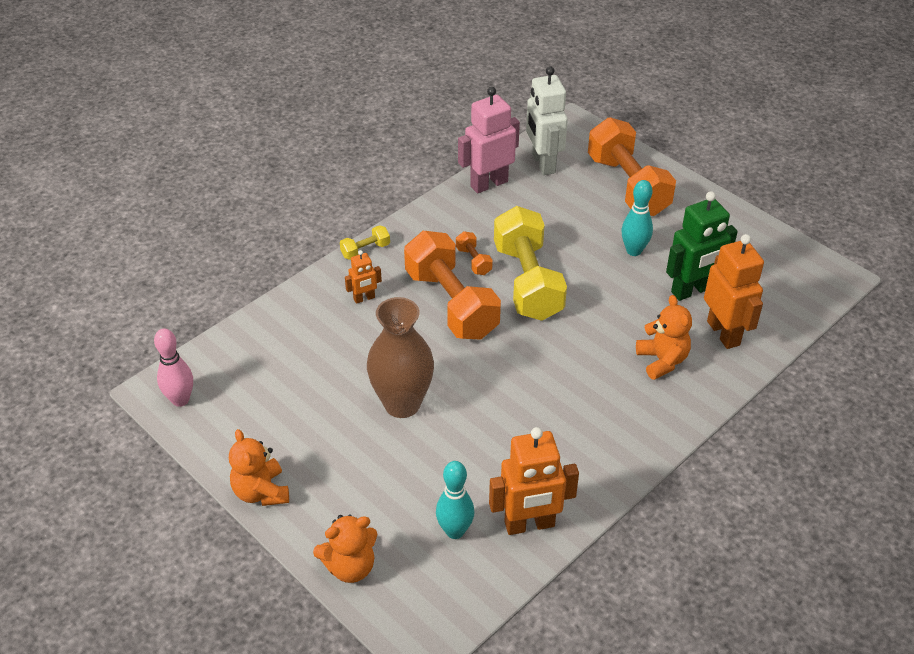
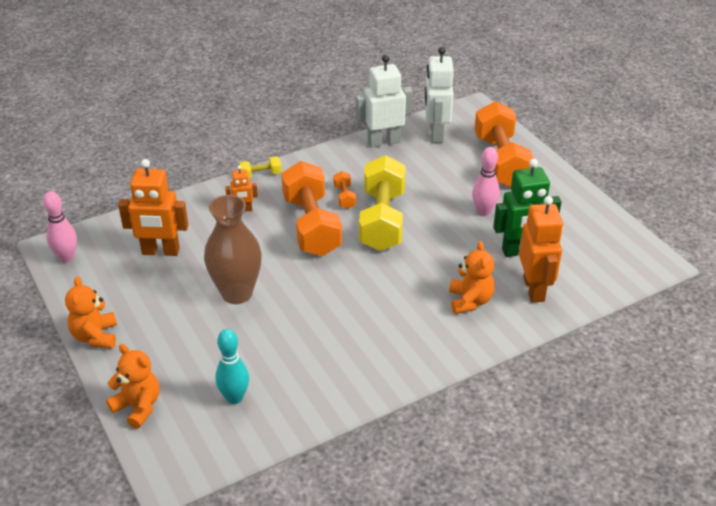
camera: 15 degrees right, 5 degrees down
orange teddy bear [313,515,377,583] -> orange teddy bear turned 135 degrees counterclockwise [106,344,159,429]
pink robot [458,87,520,194] -> white robot [356,55,413,148]
orange robot [489,427,579,535] -> orange robot moved to [118,159,188,256]
turquoise bowling pin [621,180,653,256] -> pink bowling pin [472,147,500,216]

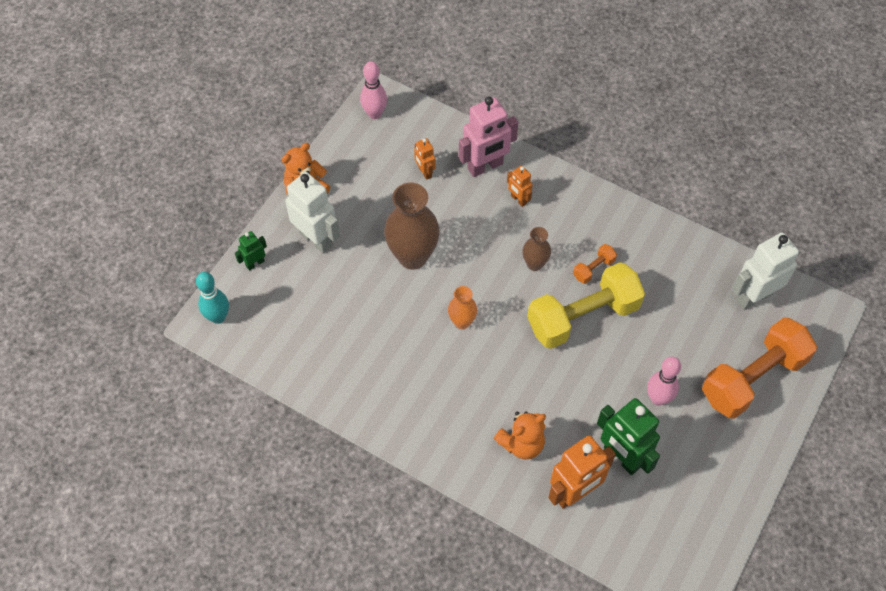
camera: 60 degrees right, 20 degrees up
orange teddy bear [106,344,159,429] -> green robot [235,231,267,271]
orange robot [118,159,188,256] -> orange robot [414,138,435,180], size x0.51
turquoise bowling pin [216,329,249,404] -> turquoise bowling pin moved to [196,272,229,324]
yellow dumbbell [239,156,282,178] -> none
orange dumbbell [281,161,342,256] -> brown vase [522,227,551,271]
white robot [356,55,413,148] -> white robot moved to [285,172,340,254]
none -> orange vase [448,286,477,329]
none -> pink robot [459,97,518,177]

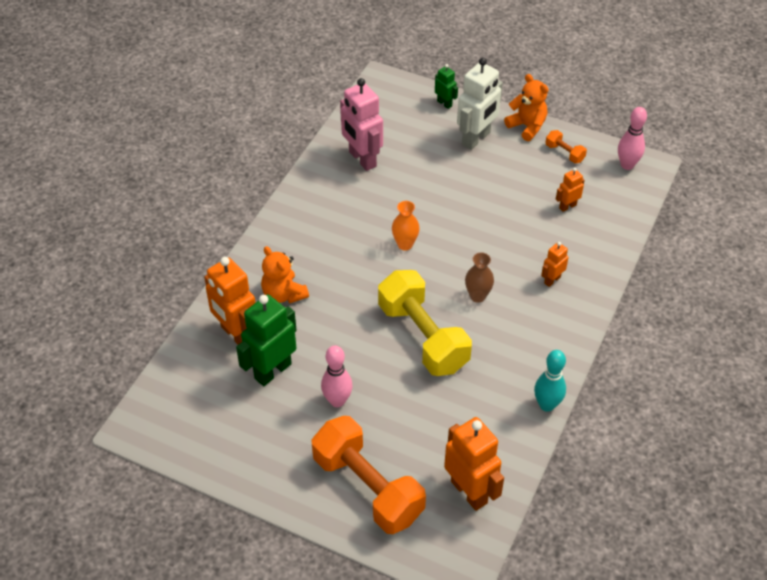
camera: 85 degrees right, 10 degrees down
turquoise bowling pin [196,272,229,324] -> turquoise bowling pin moved to [534,350,566,412]
brown vase [384,182,440,269] -> none
pink robot [459,97,518,177] -> pink robot moved to [340,78,383,171]
orange dumbbell [573,244,617,284] -> orange dumbbell moved to [545,130,587,163]
white robot [732,233,799,310] -> orange robot [444,417,504,511]

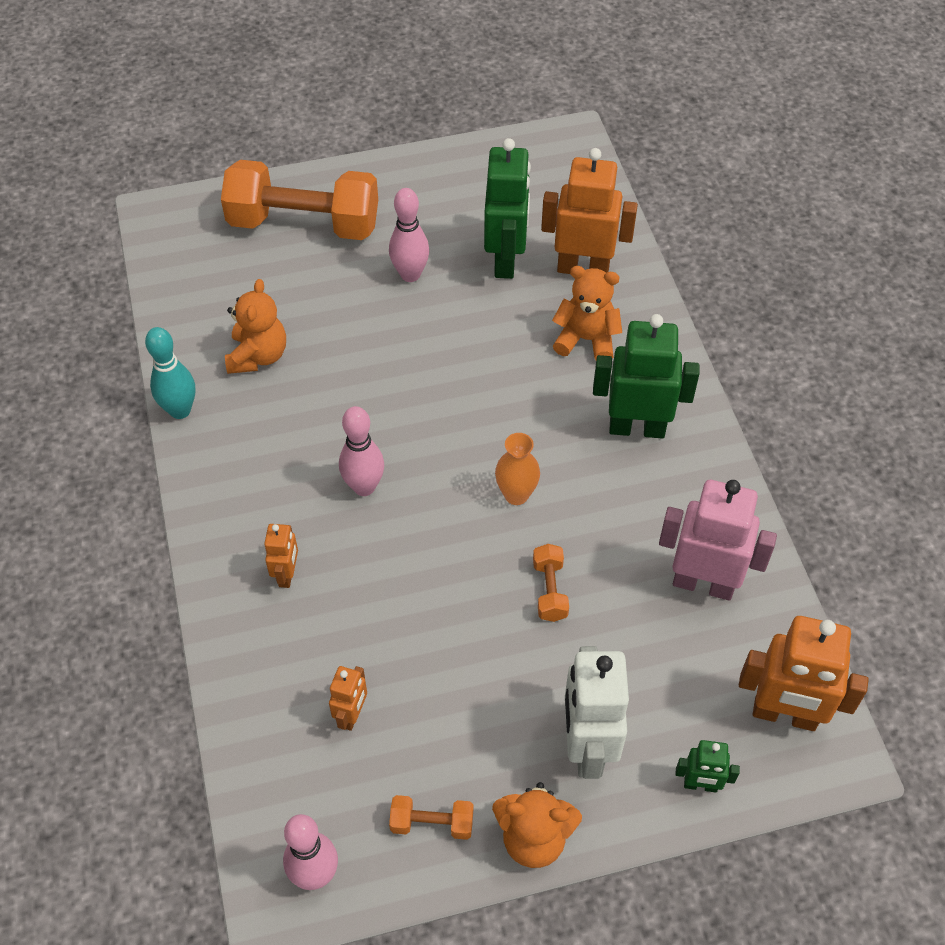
camera: 140 degrees right, 5 degrees up
yellow dumbbell [378,270,472,376] -> none
orange robot [444,417,504,511] -> orange robot moved to [739,616,869,731]
brown vase [465,252,494,303] -> pink bowling pin [339,406,384,496]
none -> orange teddy bear [225,279,286,374]
none -> orange dumbbell [533,544,569,622]
none -> green robot [593,314,700,439]

